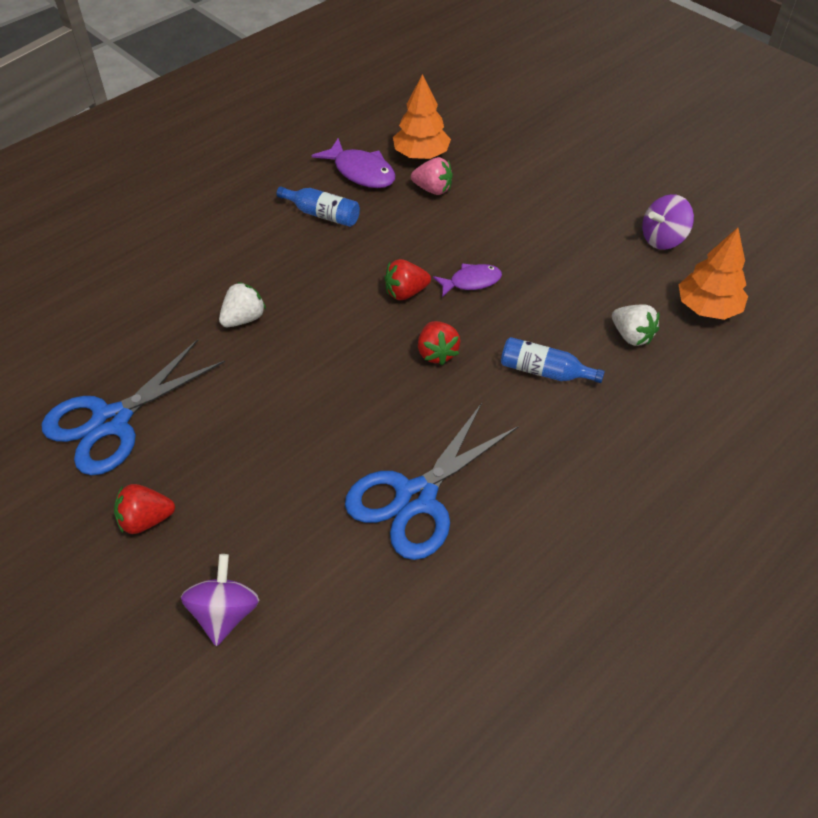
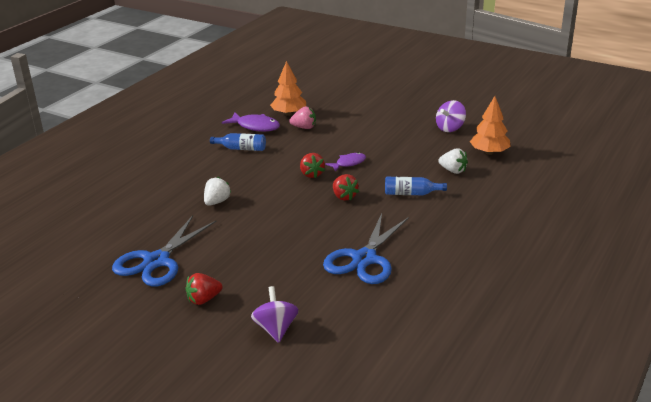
camera: 15 degrees left, 20 degrees down
red strawberry [384,259,431,300] -> red strawberry turned 75 degrees counterclockwise [300,153,325,178]

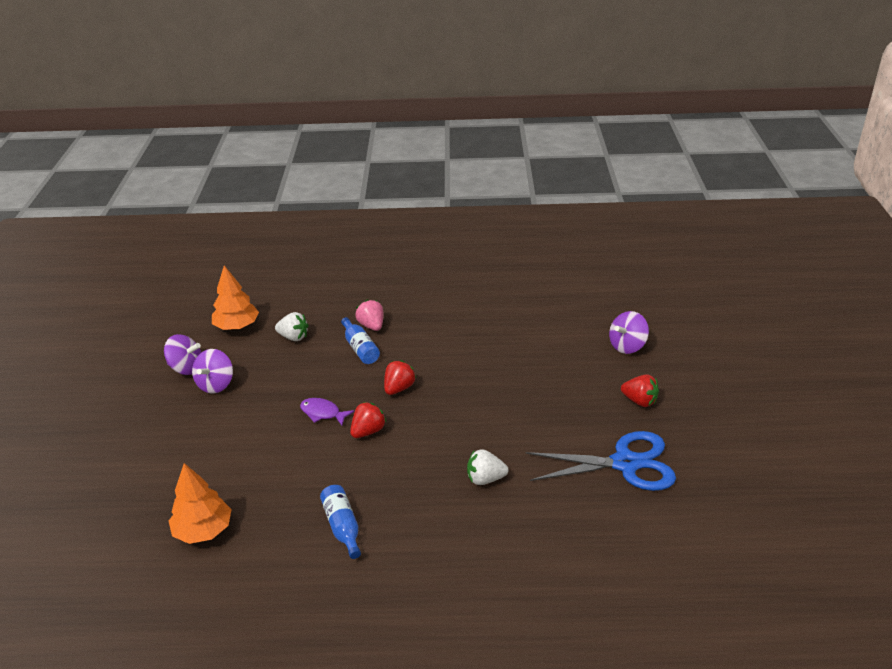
camera: 120 degrees left, 5 degrees up
purple fish [222,112,280,132] -> none
pink strawberry [289,107,316,129] -> pink strawberry moved to [355,300,383,331]
blue scissors [323,213,409,284] -> none
white strawberry [438,148,468,174] -> white strawberry turned 105 degrees clockwise [275,312,309,341]
none -> purple spinning top [192,349,233,394]

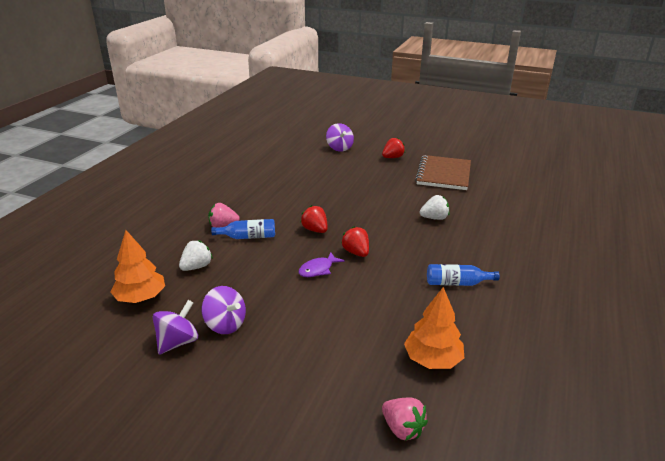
camera: 70 degrees left, 5 degrees down
white strawberry [467,449,509,485] -> white strawberry turned 120 degrees counterclockwise [420,195,449,220]
blue scissors [526,431,676,491] -> brown notebook [415,155,471,190]
none -> pink strawberry [382,398,428,441]

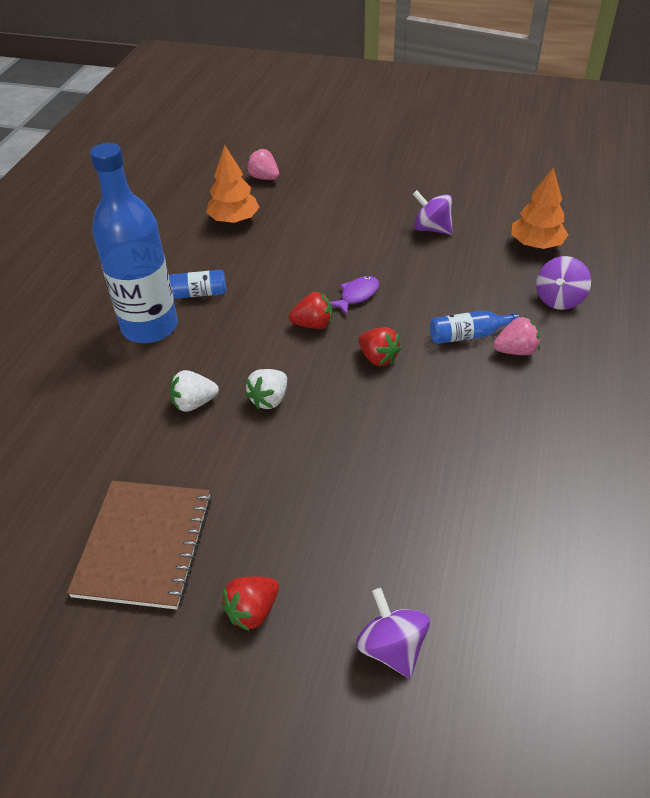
camera: 175 degrees right, 15 degrees up
purple spinning top [153,300,198,355] -> purple spinning top moved to [536,256,591,310]
white strawberry [179,240,213,271] -> white strawberry moved to [245,369,287,409]
red strawberry [341,226,369,257] -> red strawberry turned 60 degrees counterclockwise [289,292,332,329]
none -> blue bottle [90,143,178,343]

